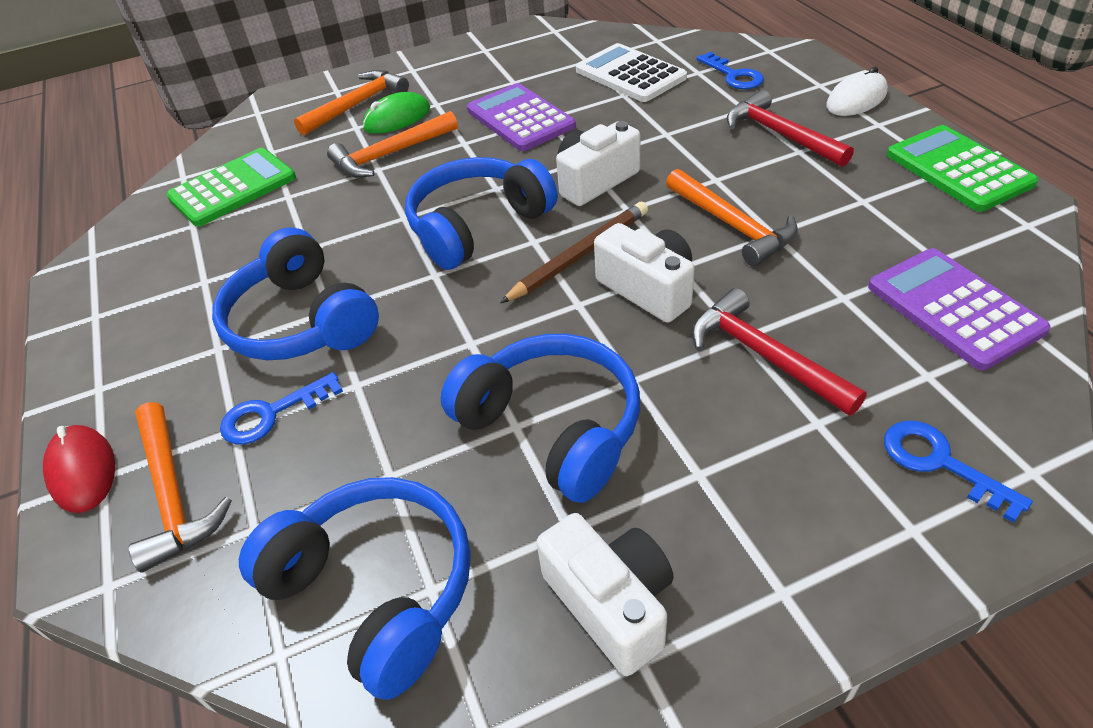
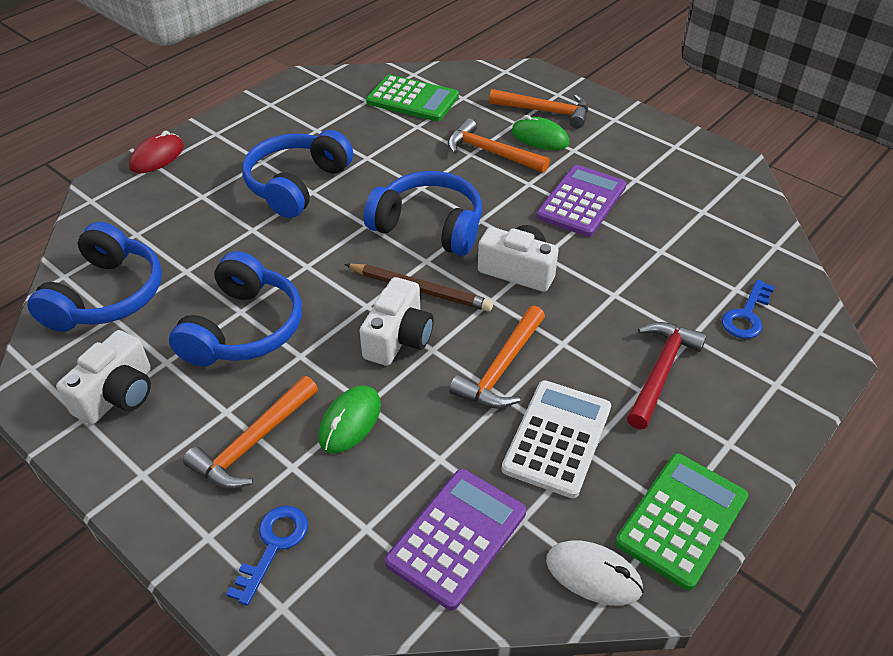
camera: 60 degrees right, 0 degrees up
orange hammer [128,402,232,573] -> orange hammer moved to [183,376,318,489]
blue key [220,372,343,445] -> none
white calculator [576,43,687,102] -> white calculator moved to [502,380,611,498]
red hammer [692,288,867,416] -> green mouse [318,385,381,454]
white mouse [826,67,888,116] -> white mouse moved to [546,540,644,606]

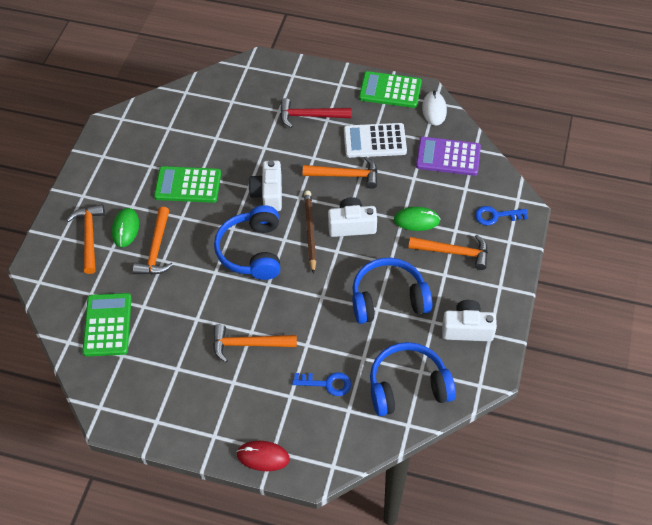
camera: 115 degrees left, 10 degrees up
blue headphones [242,130,353,218] -> orange hammer [213,324,297,363]
purple calculator [536,165,626,237] -> green calculator [154,166,221,203]
blue key [722,280,775,339] -> blue key moved to [292,372,351,396]

